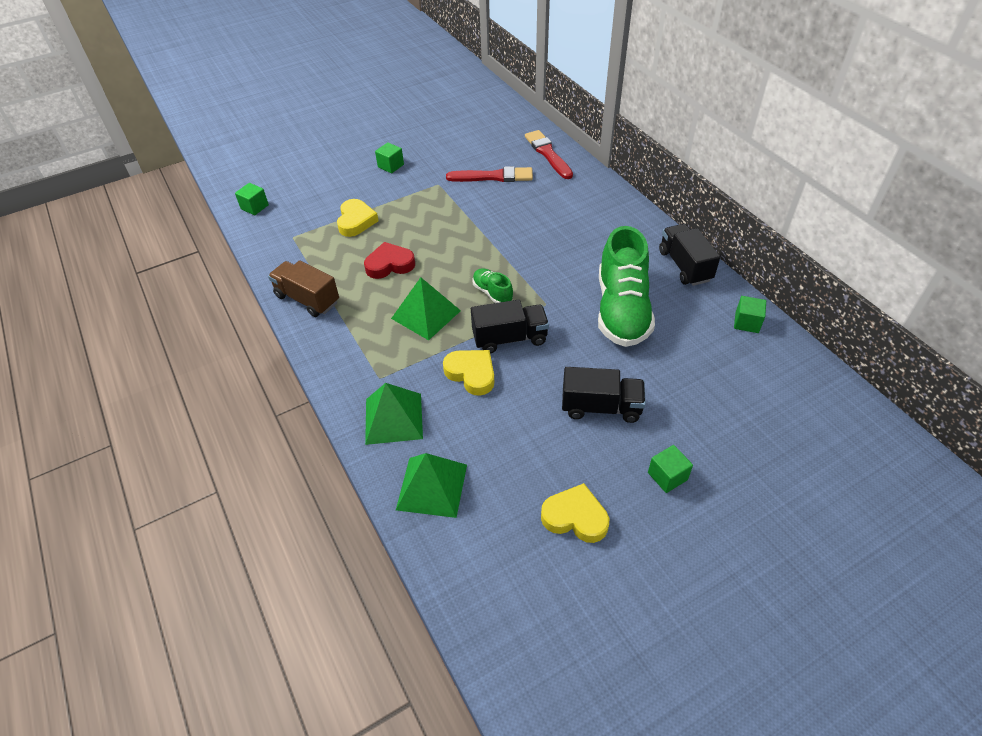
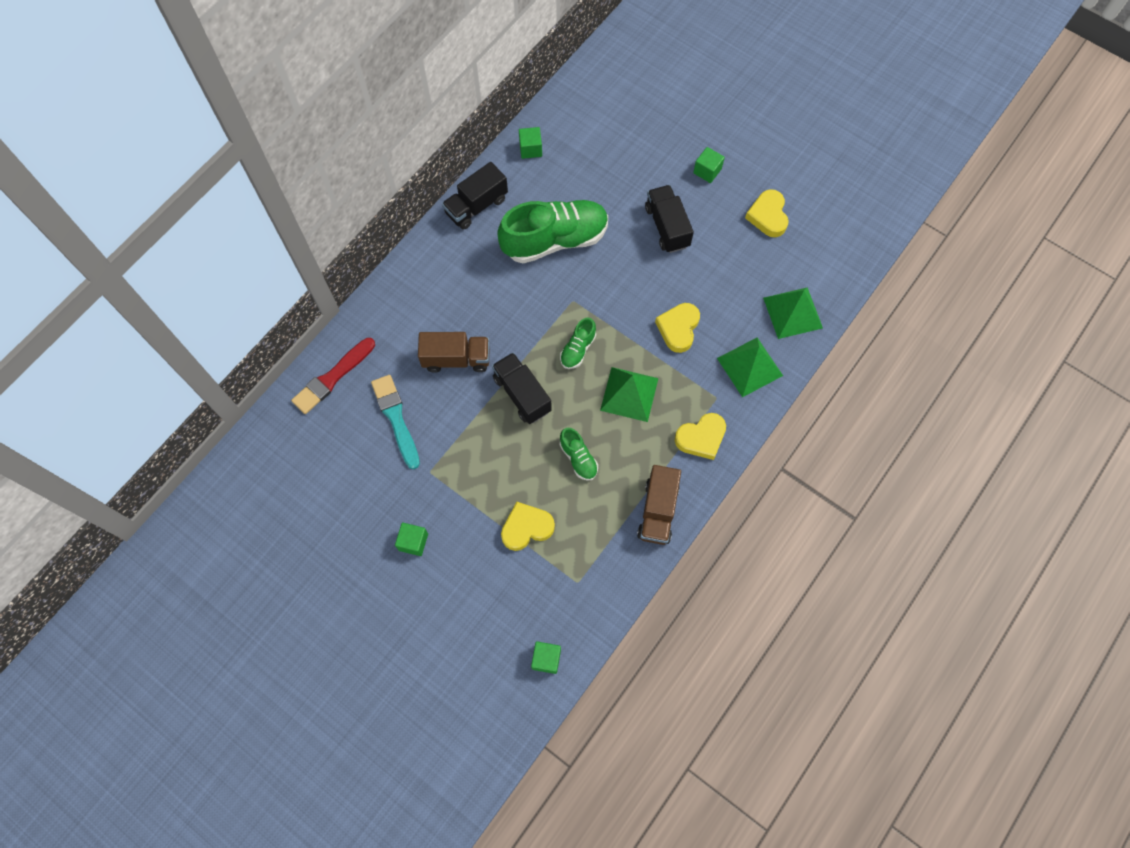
camera: 115 degrees left, 20 degrees up
red heart [364,242,415,279] -> green shoe [560,428,598,481]
red brush [446,166,533,182] -> turquoise brush [371,375,420,469]
black truck [471,300,549,354] -> black truck moved to [492,352,552,424]
none -> brown truck [418,332,490,373]
none -> yellow heart [675,413,726,460]

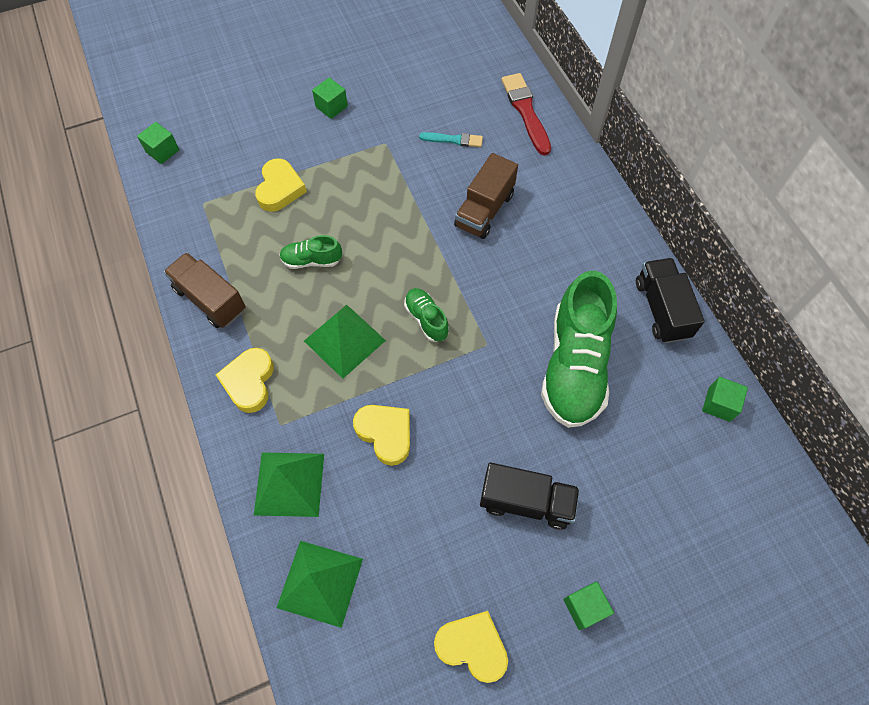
camera: 120 degrees right, 5 degrees down
turquoise brush [371,375,420,469] -> turquoise brush [419,132,483,147], size x0.60
black truck [492,352,552,424] -> none

